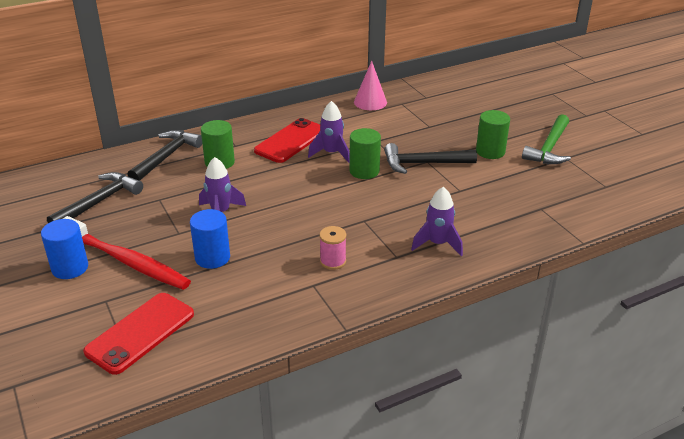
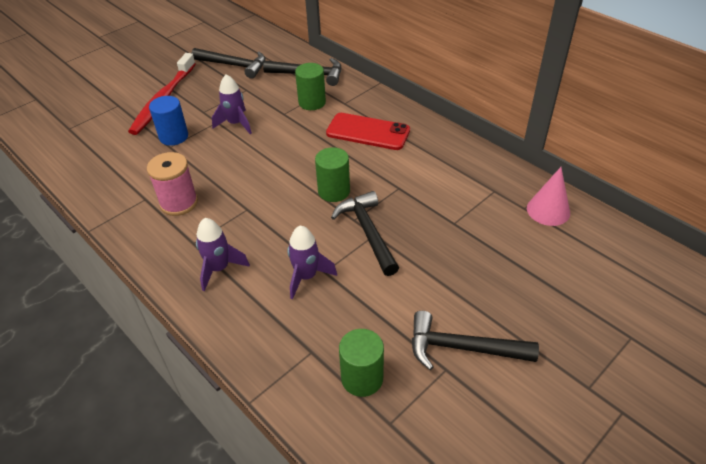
camera: 75 degrees right, 10 degrees up
blue cylinder [41,219,88,279] -> none
red phone [83,293,194,375] -> none
purple rocket [308,101,350,163] -> purple rocket moved to [287,226,337,299]
pink spool [319,226,346,270] -> pink spool [147,152,198,216], size x1.57
pink cone [354,61,387,110] -> pink cone moved to [527,167,570,226]
green cylinder [476,110,510,159] -> green cylinder moved to [339,329,384,397]
green hammer [522,114,571,164] -> black hammer [412,311,539,370]

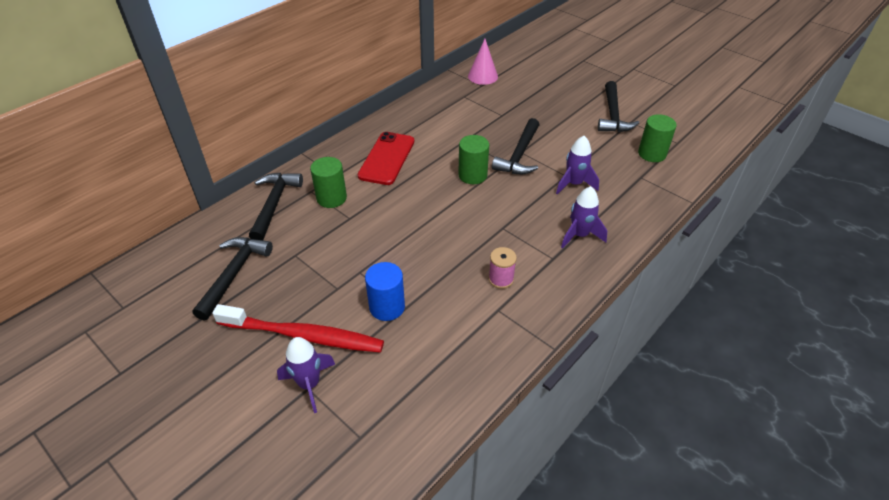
camera: 95 degrees left, 0 degrees up
pink spool [147,152,198,216] -> pink spool [488,247,517,289], size x0.64
purple rocket [212,74,252,134] -> purple rocket moved to [277,337,335,413]
black hammer [331,191,399,276] -> black hammer turned 45 degrees counterclockwise [492,118,539,174]

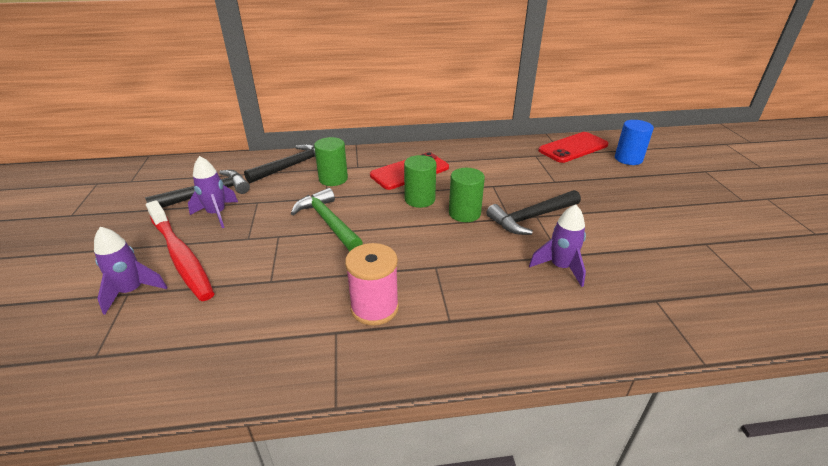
camera: 40 degrees right, 10 degrees down
blue cylinder [365,262,405,321] -> blue cylinder moved to [615,120,654,165]
pink cone [468,39,498,85] -> red phone [538,132,609,163]
pink spool [488,247,517,289] -> pink spool [345,243,399,326], size x1.57
purple rocket [561,186,607,249] -> purple rocket moved to [188,156,238,228]
black hammer [598,81,639,132] -> none
green cylinder [638,114,677,162] -> green cylinder moved to [404,155,436,208]
none -> green hammer [290,188,363,252]

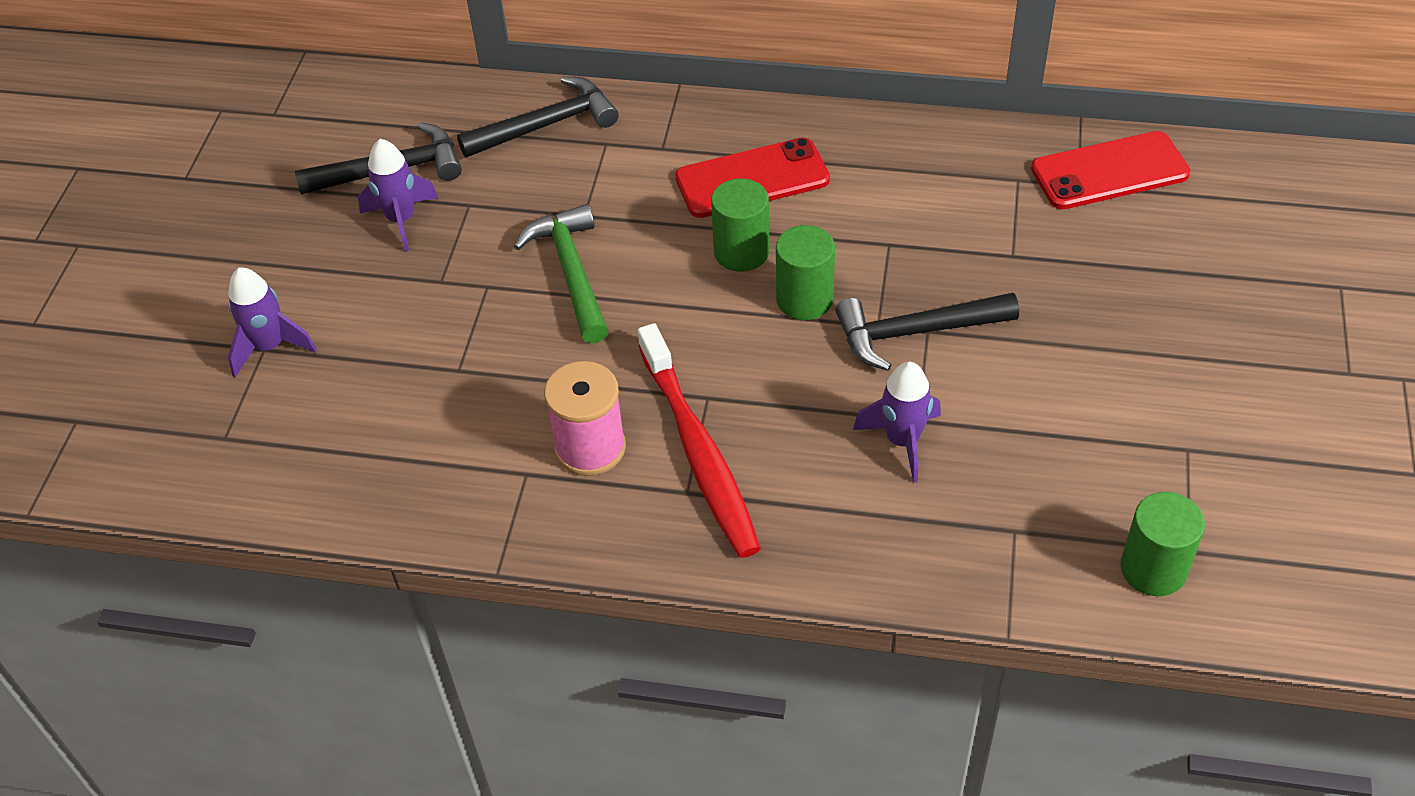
camera: 20 degrees right, 15 degrees up
red toothbrush [146,200,215,301] -> red toothbrush moved to [638,323,761,558]
green cylinder [314,137,348,186] -> green cylinder moved to [1120,492,1205,596]
blue cylinder [615,120,654,165] -> none

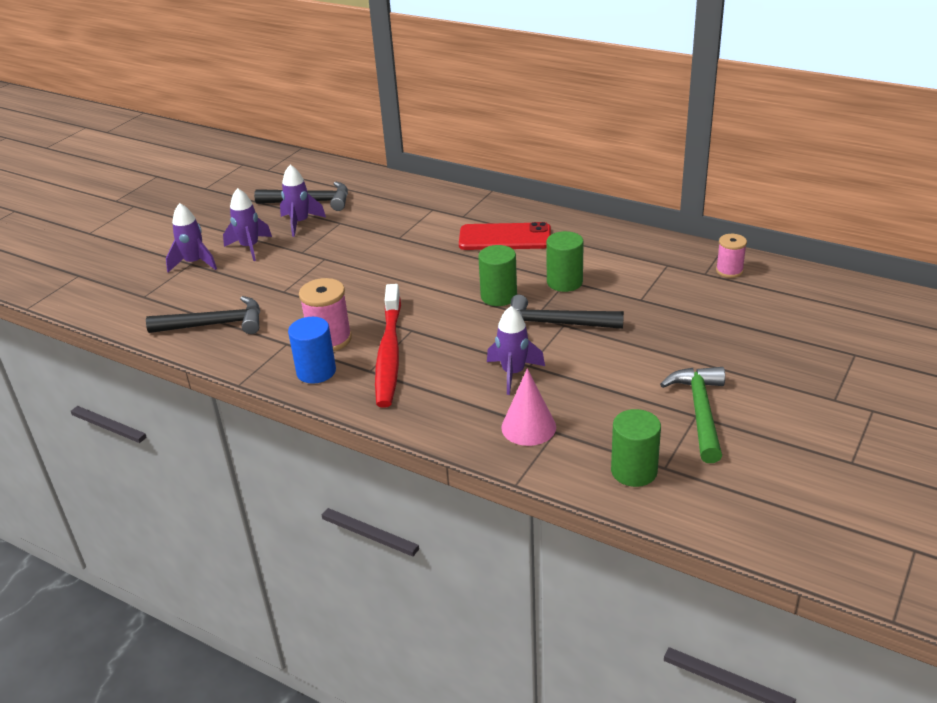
camera: 20 degrees right, 15 degrees down
black hammer [457,76,619,158] -> black hammer moved to [146,296,260,334]
green hammer [514,204,608,344] -> green hammer moved to [660,367,725,463]
green cylinder [711,178,769,272] -> green cylinder moved to [546,231,584,292]
red phone [1031,131,1190,209] -> pink spool [716,234,747,278]
none -> purple rocket [223,188,272,261]
none -> blue cylinder [288,317,336,384]
none -> pink cone [501,368,556,446]

